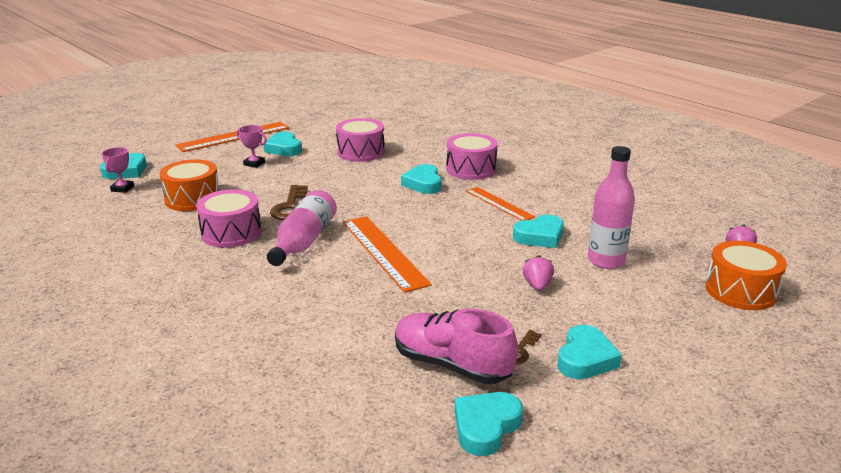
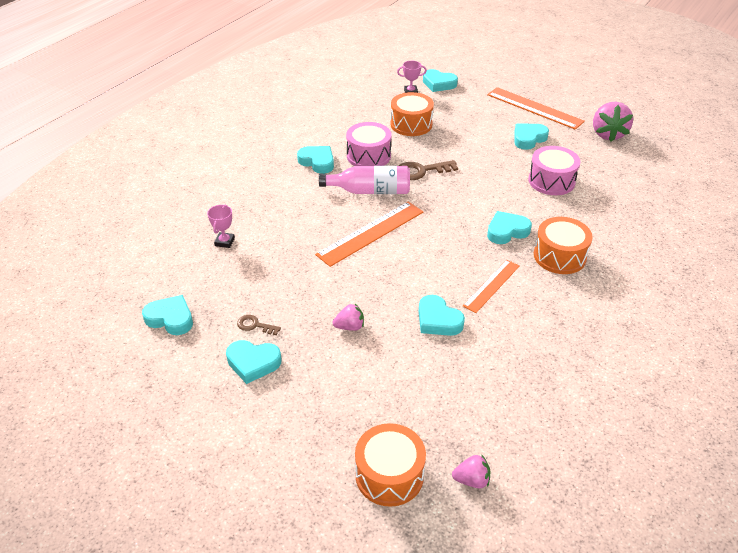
camera: 75 degrees right, 15 degrees up
pink trophy [236,125,267,168] -> pink trophy moved to [207,205,235,248]
pink shoe [395,309,518,384] -> none
pink drum [446,133,498,180] -> orange drum [534,217,593,274]
pink bottle [588,146,635,269] -> none
none -> turquoise heart [297,146,334,174]
none -> pink strawberry [593,102,633,142]

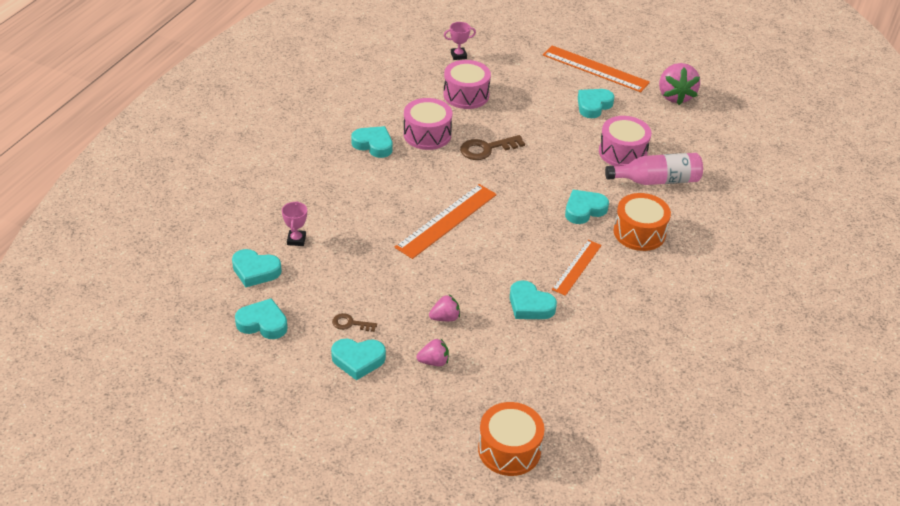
camera: 10 degrees left, 0 degrees up
pink bottle [319,166,410,194] -> pink bottle moved to [605,153,703,185]
orange drum [390,92,434,136] -> pink drum [443,60,491,109]
turquoise heart [423,69,458,92] -> turquoise heart moved to [232,249,282,287]
pink strawberry [452,455,491,488] -> pink strawberry moved to [416,339,449,366]

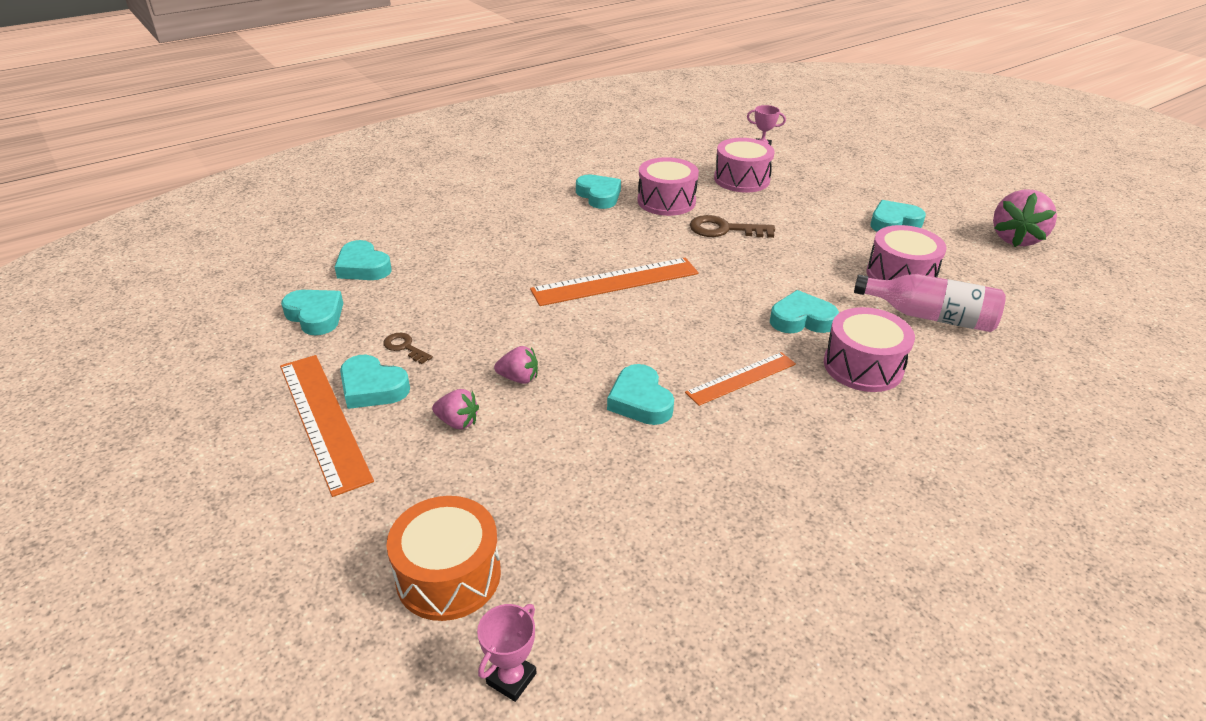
camera: 30 degrees right, 5 degrees down
pink trophy [282,201,307,246] -> pink trophy moved to [477,604,537,702]
orange ruler [543,45,650,92] -> orange ruler moved to [280,355,374,497]
orange drum [614,193,671,251] -> pink drum [824,307,915,392]

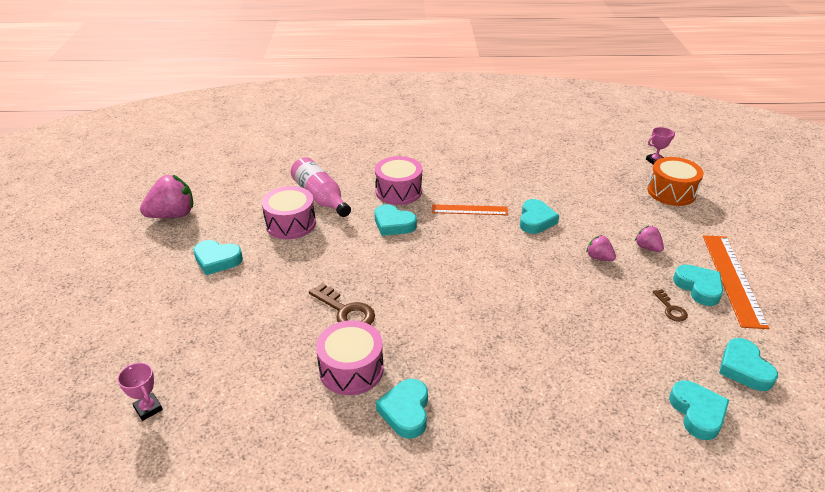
camera: 145 degrees left, 0 degrees up
orange ruler [530,258,699,306] -> none
pink drum [714,138,775,193] -> none

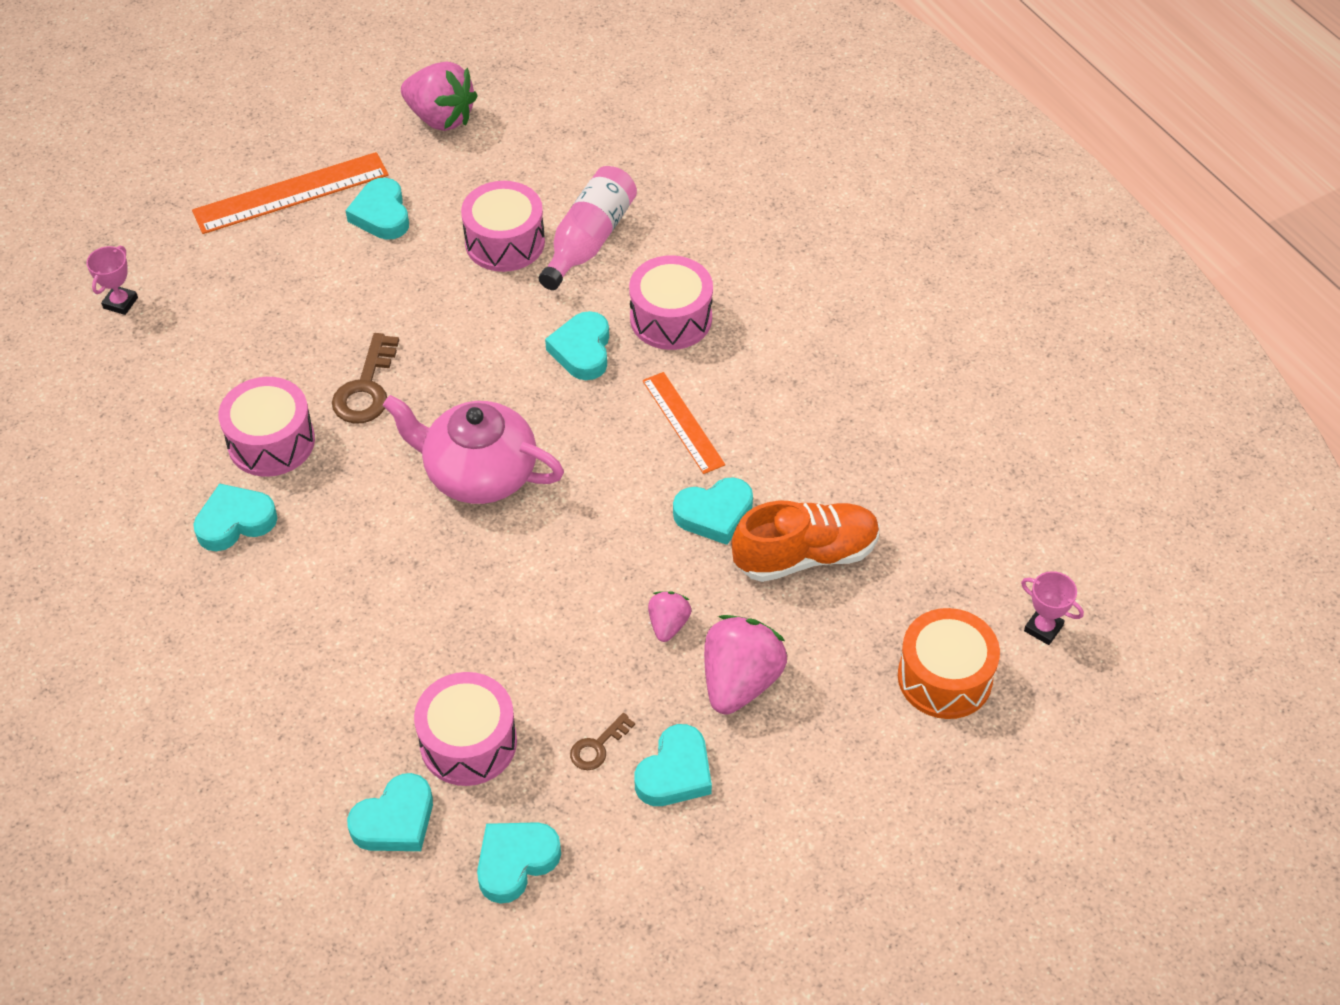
camera: 60 degrees right, 15 degrees up
pink strawberry [635,226,664,252] -> pink strawberry [704,615,787,715], size x1.90
orange ruler [703,235,769,329] -> orange ruler moved to [192,152,389,234]
none -> pink teapot [383,395,564,504]
none -> pink drum [414,672,517,786]
none -> orange shoe [732,501,880,582]

